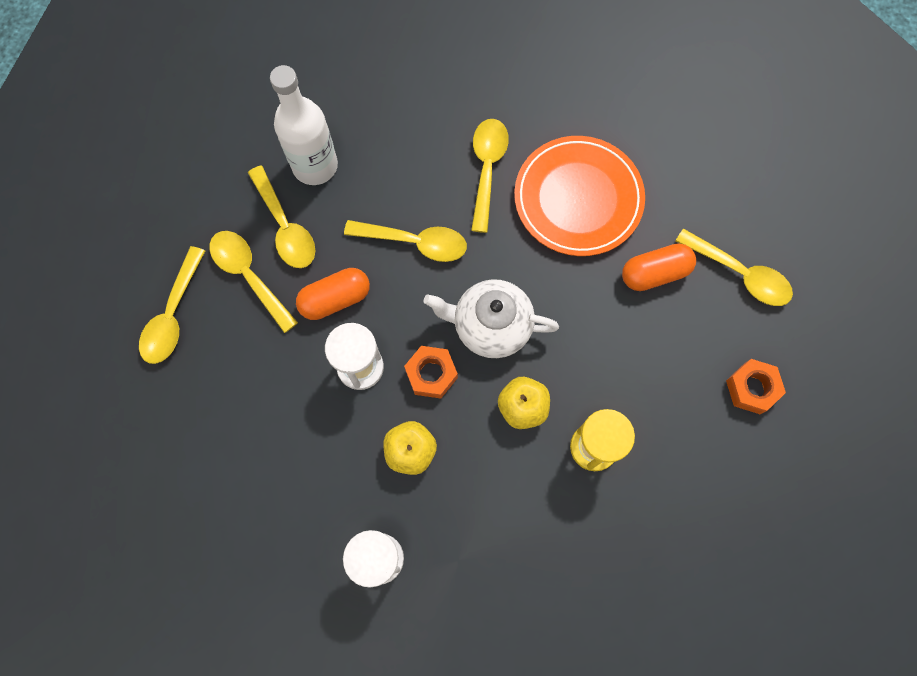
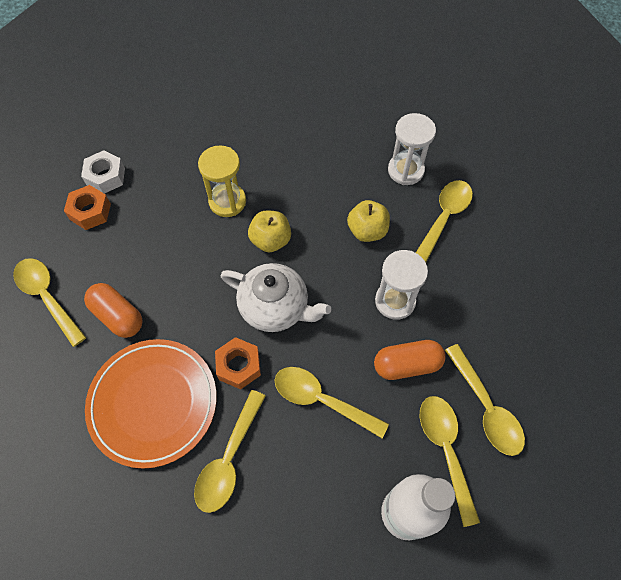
camera: 165 degrees left, 10 degrees down
yellow spoon [139,246,205,364] -> yellow spoon moved to [416,180,473,262]
orange nut [404,346,458,399] -> orange nut moved to [215,337,261,389]
orange capsule [622,243,696,291] -> orange capsule turned 45 degrees clockwise [84,283,143,338]
none -> white nut [81,150,125,194]

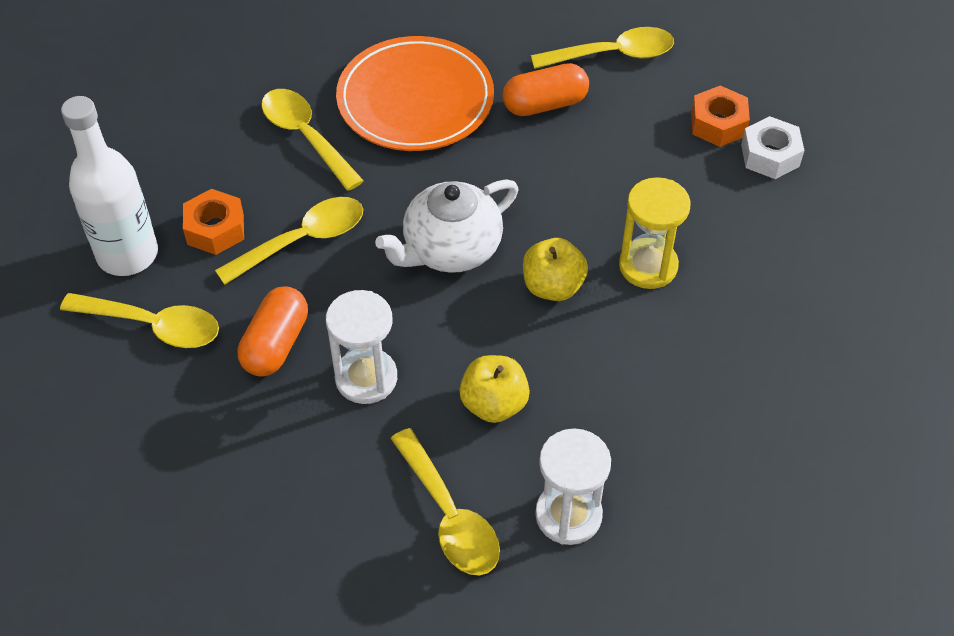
camera: 120 degrees right, 10 degrees down
orange nut [215,337,261,389] -> orange nut moved to [183,189,244,255]
yellow spoon [445,344,525,456] -> none

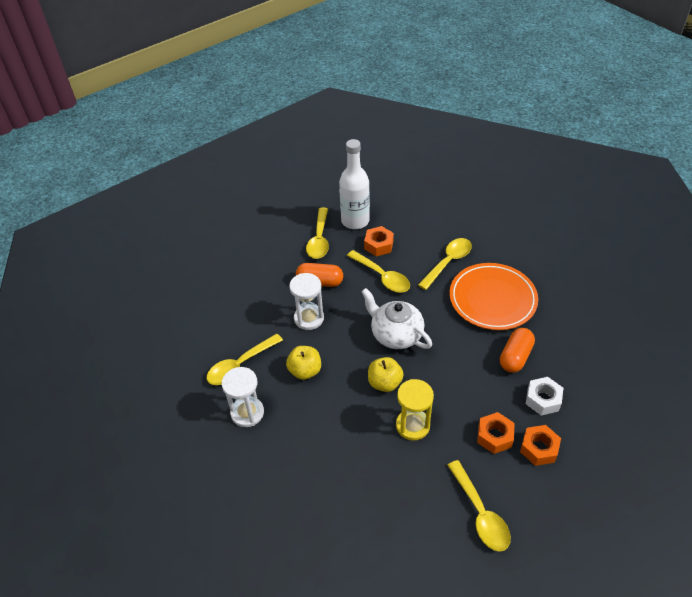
camera: 80 degrees right, 5 degrees down
orange capsule [502,63,589,116] -> orange capsule turned 60 degrees clockwise [500,328,535,373]
yellow spoon [531,27,674,69] -> yellow spoon moved to [447,460,511,552]
white nut [741,116,804,179] -> white nut moved to [526,377,563,416]
none -> orange nut [477,412,515,454]

